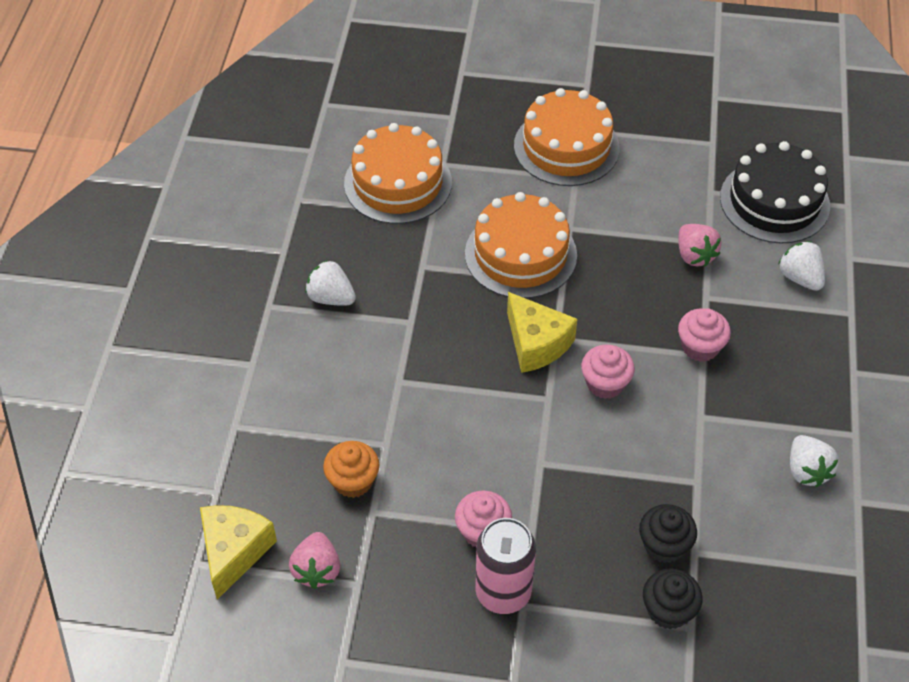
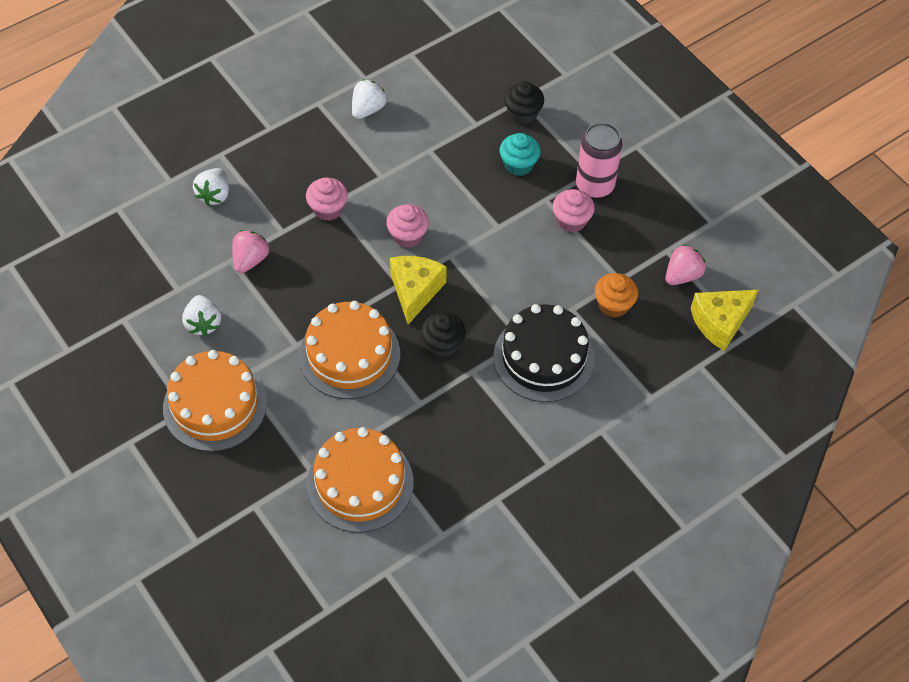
camera: 135 degrees left, 5 degrees up
white strawberry [305,260,356,306] -> white strawberry moved to [182,295,221,336]
black cupcake [639,504,697,563] -> black cupcake moved to [421,312,466,357]
black cake [720,141,830,244] -> black cake moved to [493,304,595,402]
none -> turquoise cupcake [500,133,540,176]

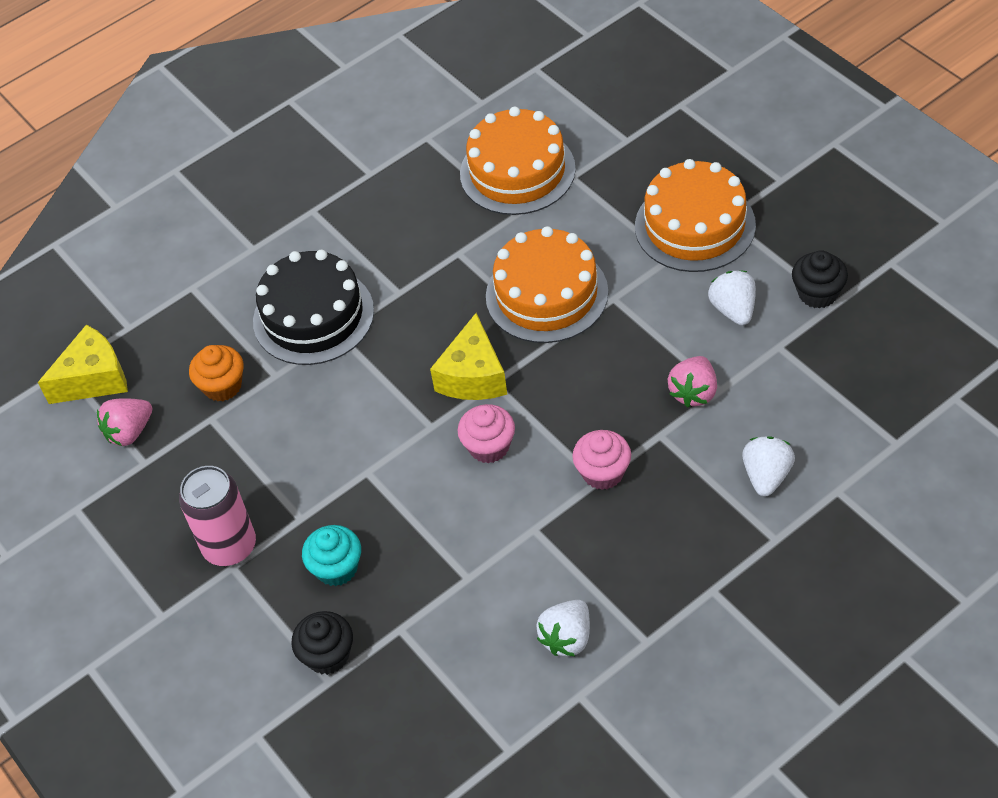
camera: 175 degrees left, 5 degrees down
black cupcake [421,312,466,357] -> black cupcake moved to [792,250,848,309]
pink cupcake [553,189,595,232] -> none

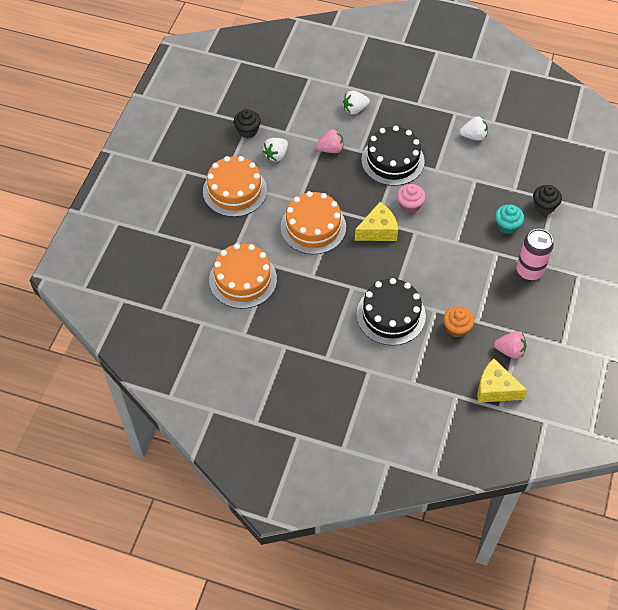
camera: 130 degrees left, 5 degrees up
pink cupcake [572,430,631,490] -> black cake [362,126,425,186]

